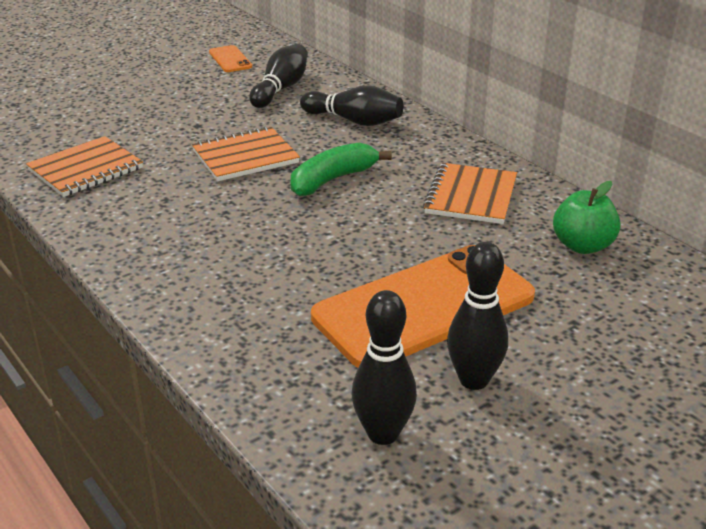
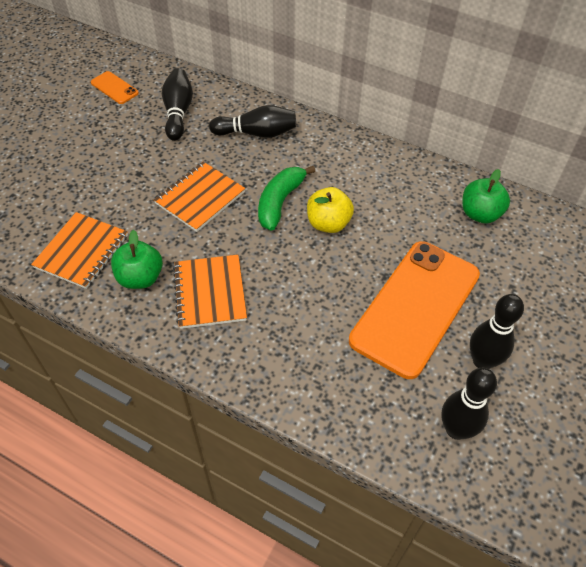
camera: 25 degrees left, 20 degrees up
orange notebook [423,163,517,224] -> orange notebook moved to [173,255,247,329]
none -> green apple [111,230,163,289]
none -> yellow apple [307,187,354,233]

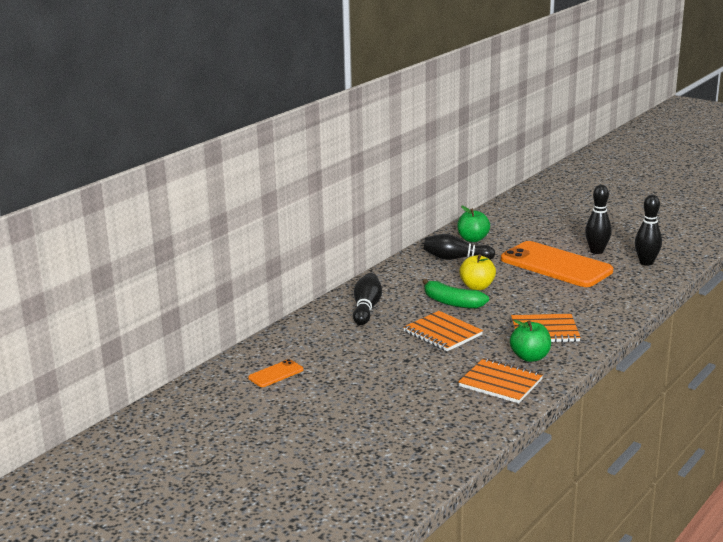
camera: 80 degrees left, 30 degrees down
black bowling pin [162,68,193,141] -> black bowling pin moved to [423,234,495,260]

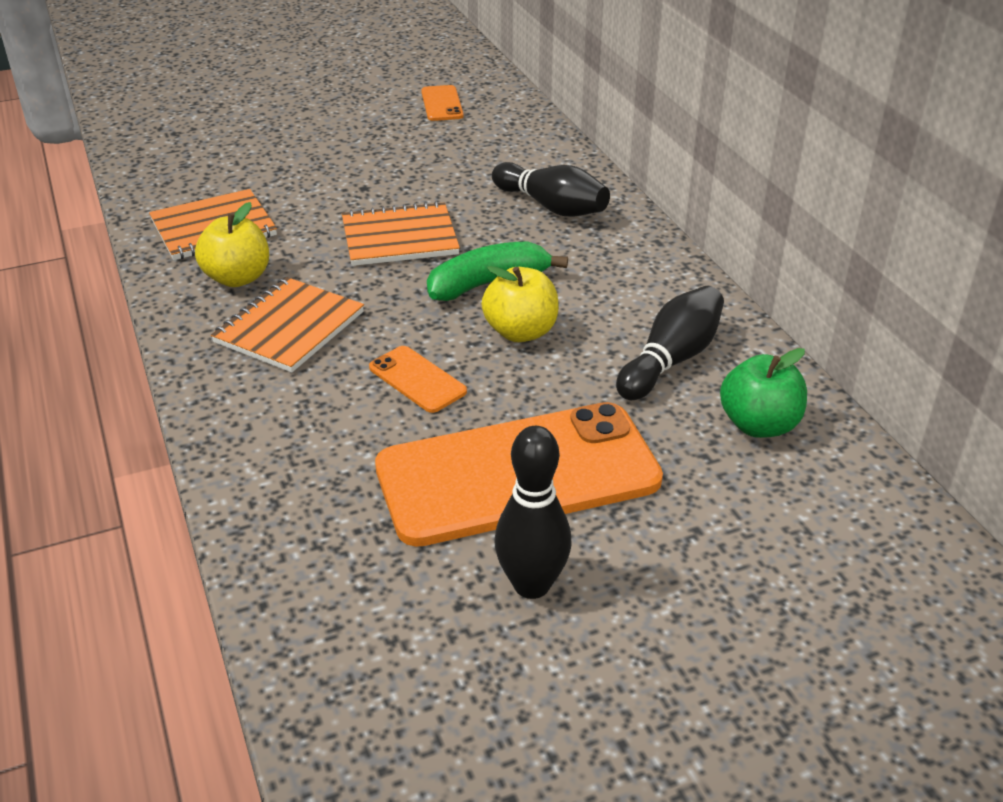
camera: 120 degrees right, 15 degrees up
green apple [510,320,551,362] -> yellow apple [195,202,269,287]
black bowling pin [635,195,662,266] -> none
none -> orange phone [369,346,467,413]

